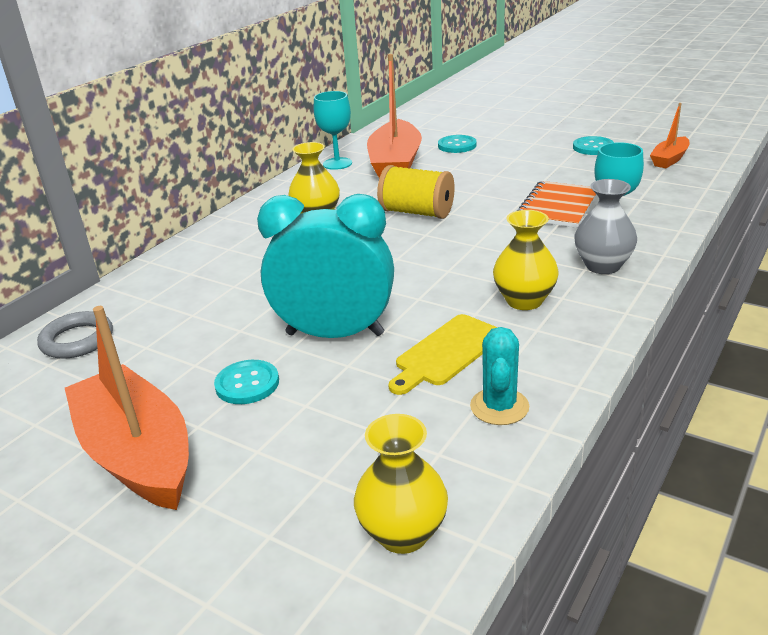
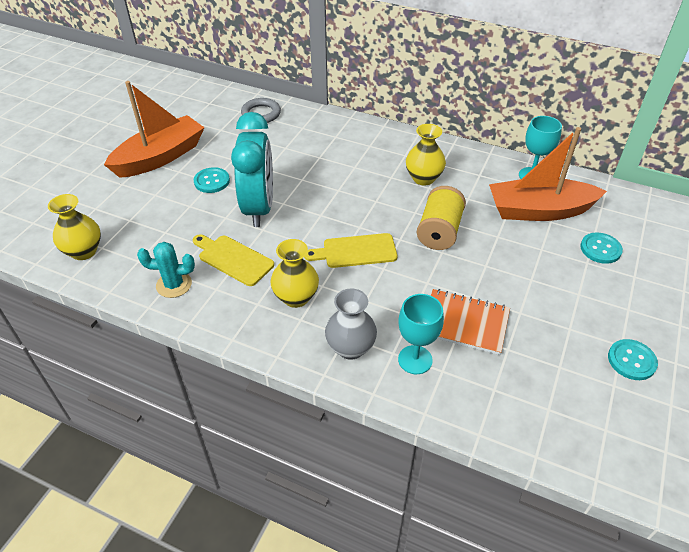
camera: 80 degrees right, 15 degrees up
orange boat [650,103,689,168] -> none
none -> yellow cutting board [304,233,397,268]

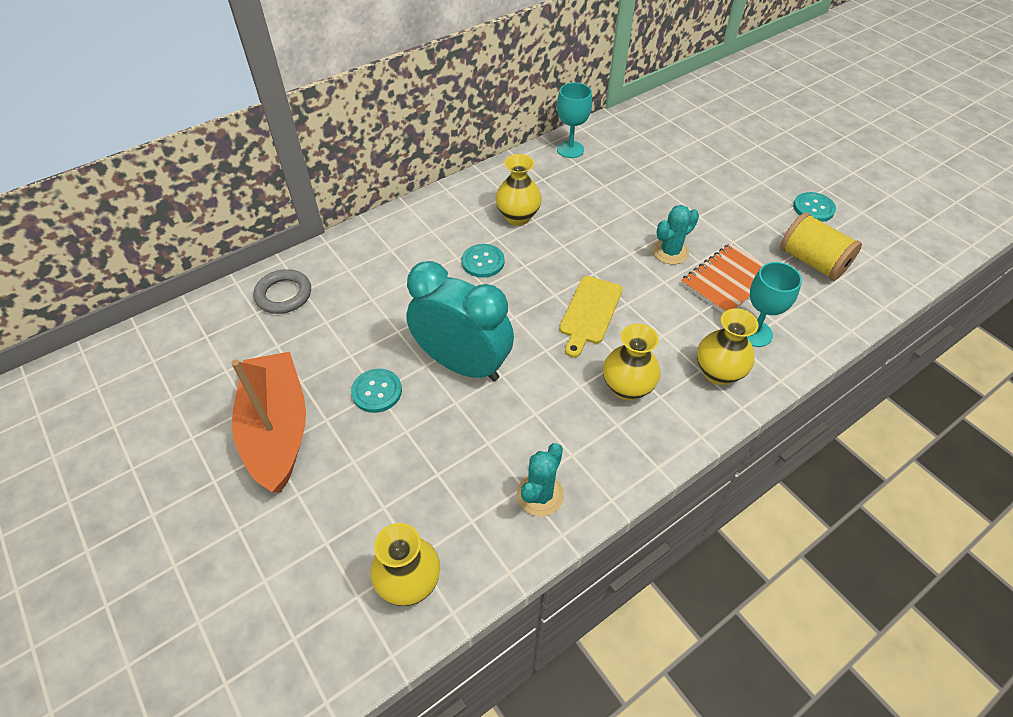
camera: 60 degrees left, 5 degrees up
yellow cutting board [193,234,274,286] -> none
grey vase [325,288,377,360] -> yellow vase [697,309,758,385]
yellow spool [417,186,466,250] -> yellow spool moved to [780,212,862,281]
orange boat [489,127,607,221] -> none
turquoise button [580,232,623,264] -> turquoise button moved to [462,244,504,278]
none -> turquoise cactus [653,205,699,264]

